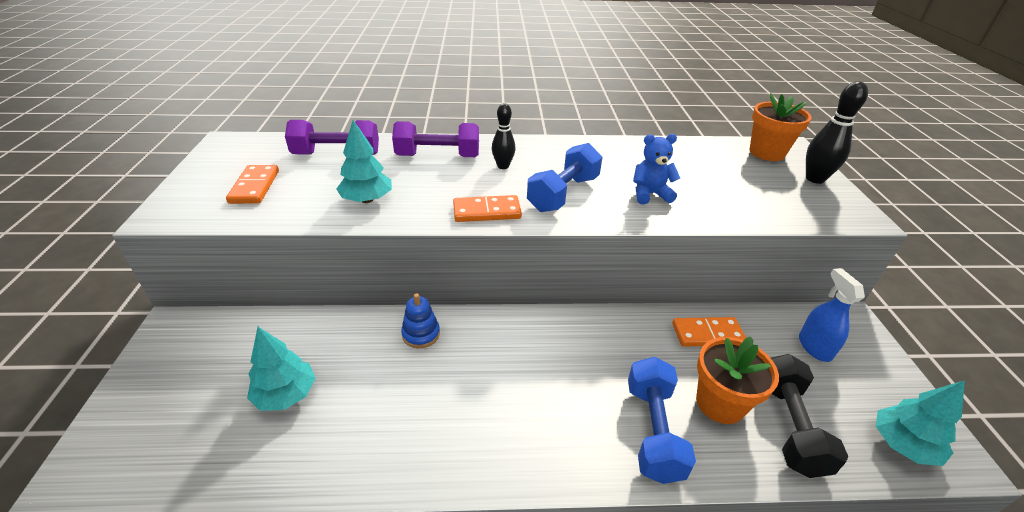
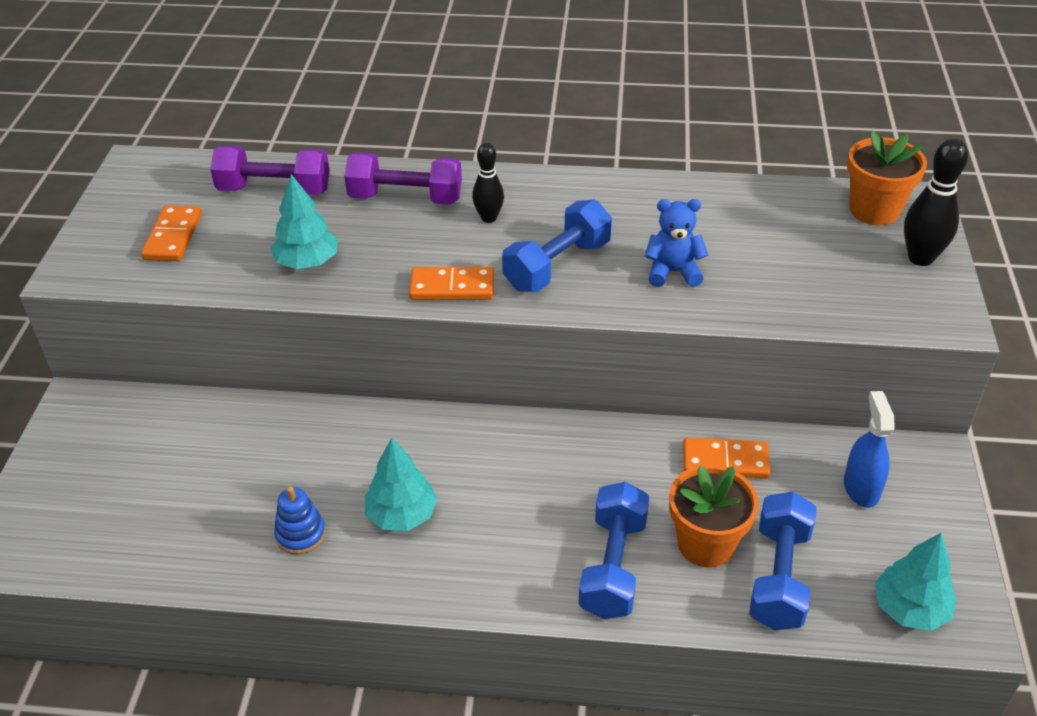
camera: 10 degrees right, 5 degrees up
turquoise tree [247,327,316,411] -> turquoise tree moved to [365,438,438,531]
blue stacking toy [401,293,440,348] -> blue stacking toy moved to [274,486,326,555]
black dumbbell [771,354,849,478] -> blue dumbbell [749,492,816,630]

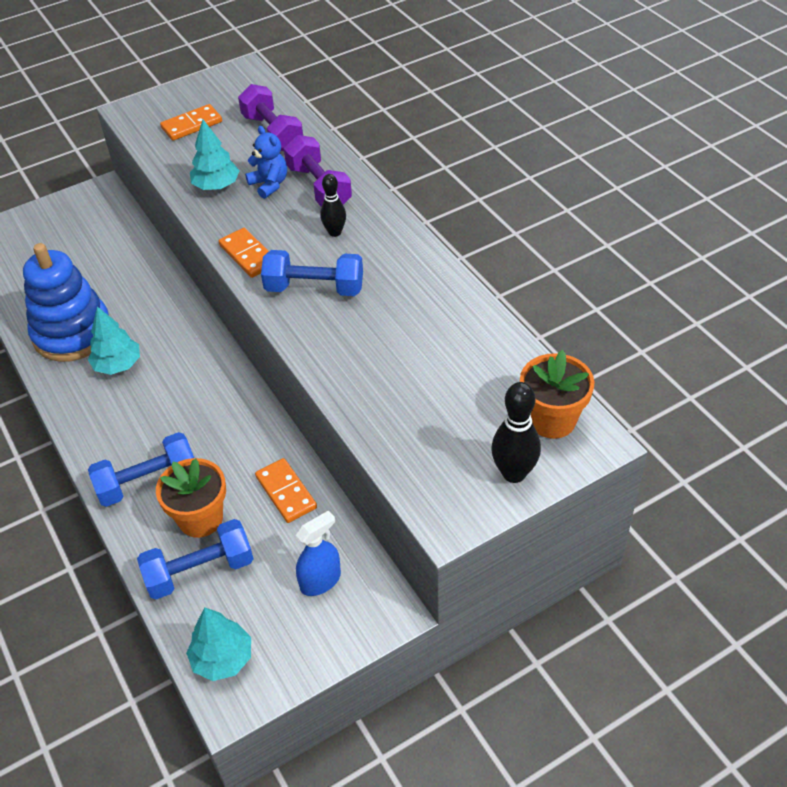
camera: 55 degrees right, 5 degrees up
blue stacking toy [274,486,326,555] -> blue stacking toy [23,243,109,362], size x2.33
blue teddy bear [645,199,708,287] -> blue teddy bear moved to [245,126,287,199]

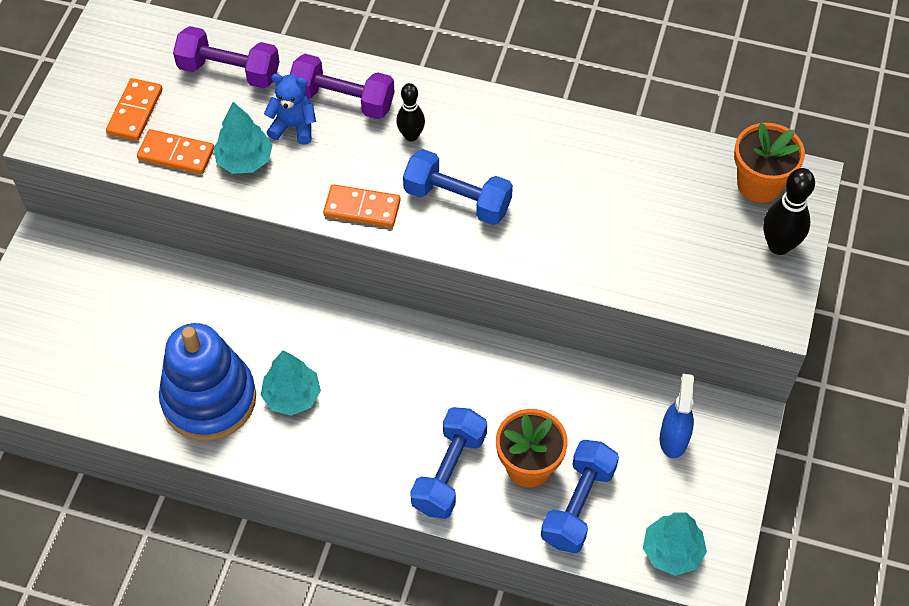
camera: 45 degrees left, 10 degrees up
orange domino [255,458,317,523] -> orange domino moved to [137,129,214,174]
blue dumbbell [261,250,363,296] -> blue dumbbell turned 60 degrees clockwise [403,149,513,225]

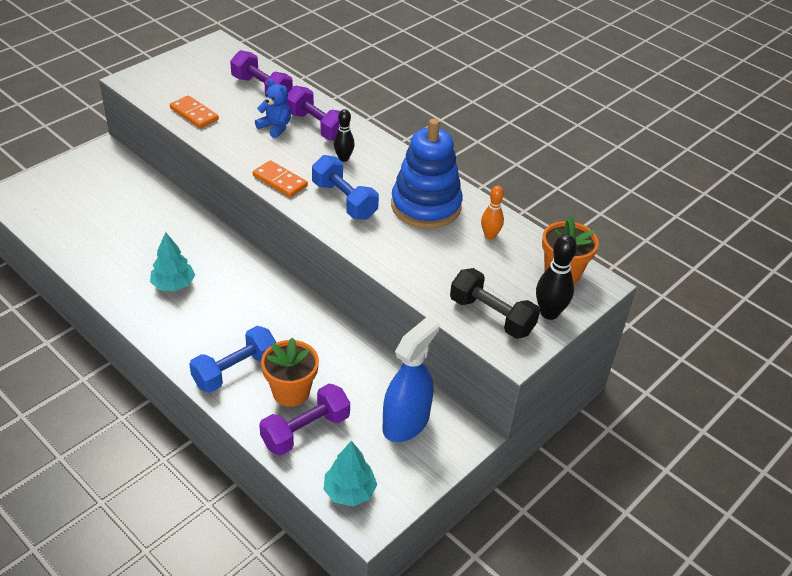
camera: 25 degrees right, 15 degrees down
orange domino [106,78,163,141] -> none
blue stacking toy [159,323,256,441] -> blue stacking toy moved to [391,119,463,229]
turquoise tree [213,102,273,174] -> none
blue dumbbell [541,440,619,553] -> purple dumbbell [259,384,350,456]
blue spray bottle [660,374,694,458] -> blue spray bottle [383,316,439,442], size x1.61
none -> black dumbbell [450,268,540,339]
none -> orange bowling pin [481,186,504,239]

